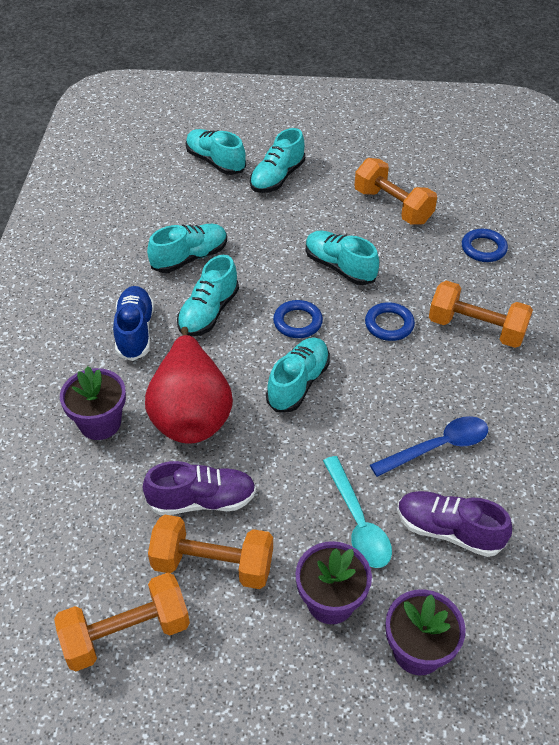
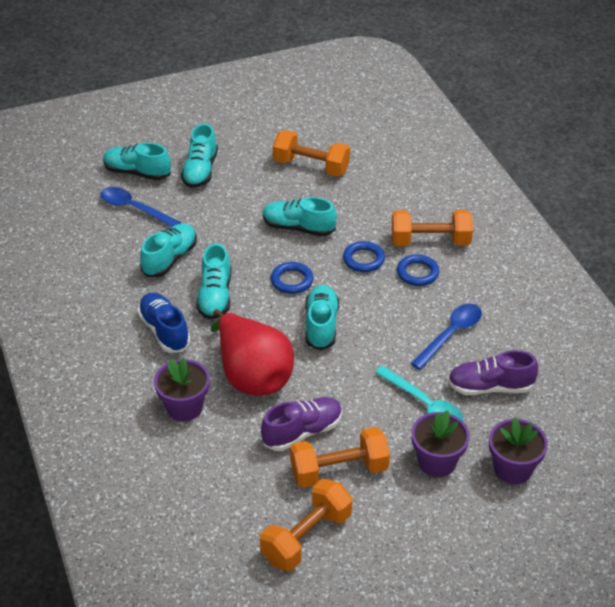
camera: 25 degrees left, 5 degrees down
blue ring [462,229,508,262] -> blue ring moved to [397,254,439,286]
none -> blue spoon [101,187,181,227]

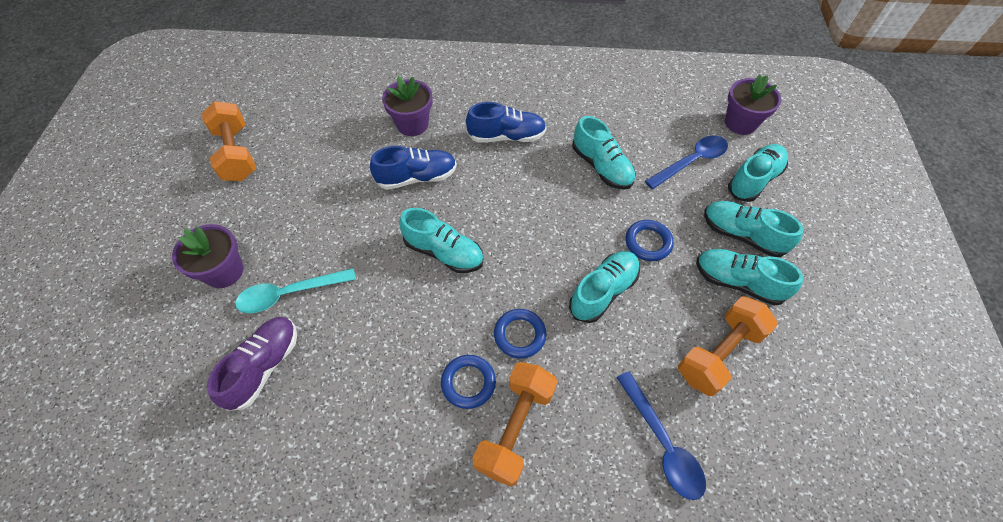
camera: 115 degrees right, 15 degrees up
turquoise shoe [196,243,231,320] -> turquoise shoe moved to [697,249,803,306]
red pear [211,309,294,395] -> blue shoe [370,146,457,190]
purple shoe [261,397,342,451] -> none
blue ring [271,262,313,294] -> blue ring moved to [626,220,674,261]
orange dumbbell [290,427,390,488] -> none
blue spoon [410,304,482,370] -> blue spoon moved to [616,371,706,500]
purple flower pot [489,417,548,484] -> purple flower pot moved to [725,75,781,135]

